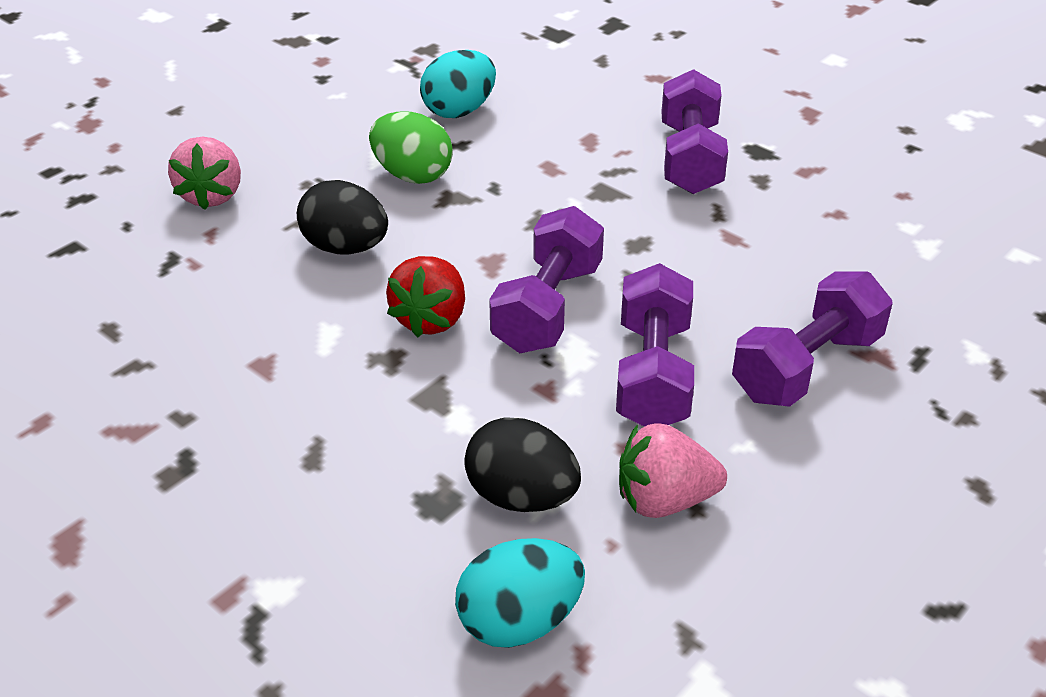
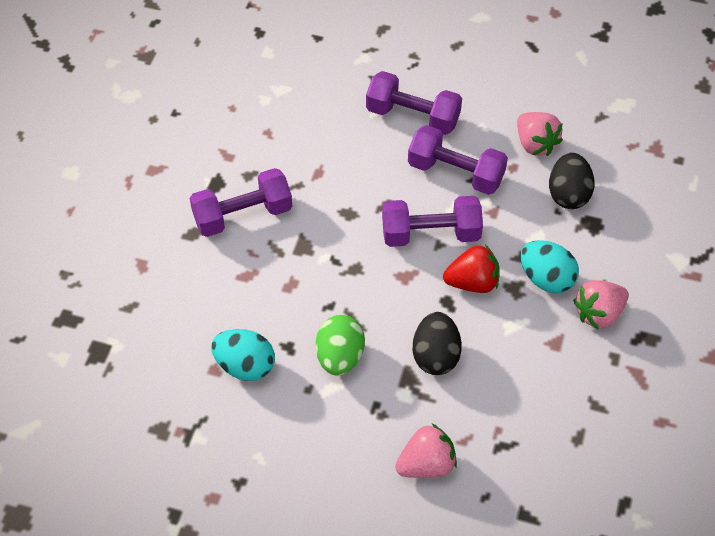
camera: 115 degrees left, 15 degrees up
turquoise egg [455,538,585,648] -> turquoise egg moved to [520,240,579,293]
purple dumbbell [616,263,694,427] -> purple dumbbell turned 45 degrees clockwise [408,125,508,195]
none -> pink strawberry [573,280,629,330]

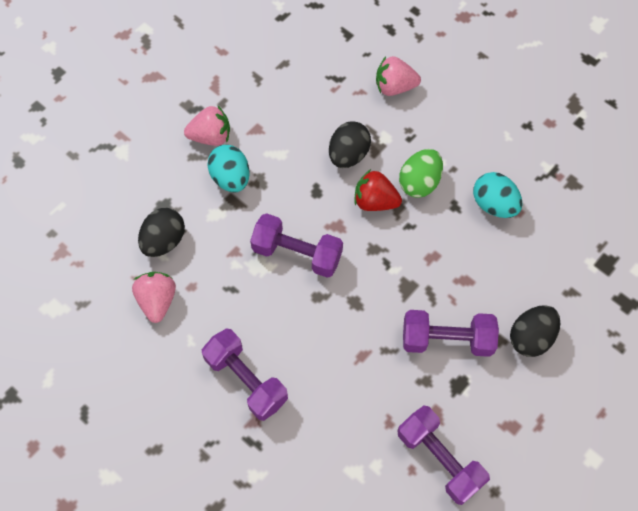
camera: 155 degrees left, 10 degrees up
purple dumbbell [408,125,508,195] -> purple dumbbell moved to [397,406,490,505]
red strawberry [443,245,499,293] -> red strawberry moved to [355,169,402,211]
none -> black egg [510,305,560,357]

